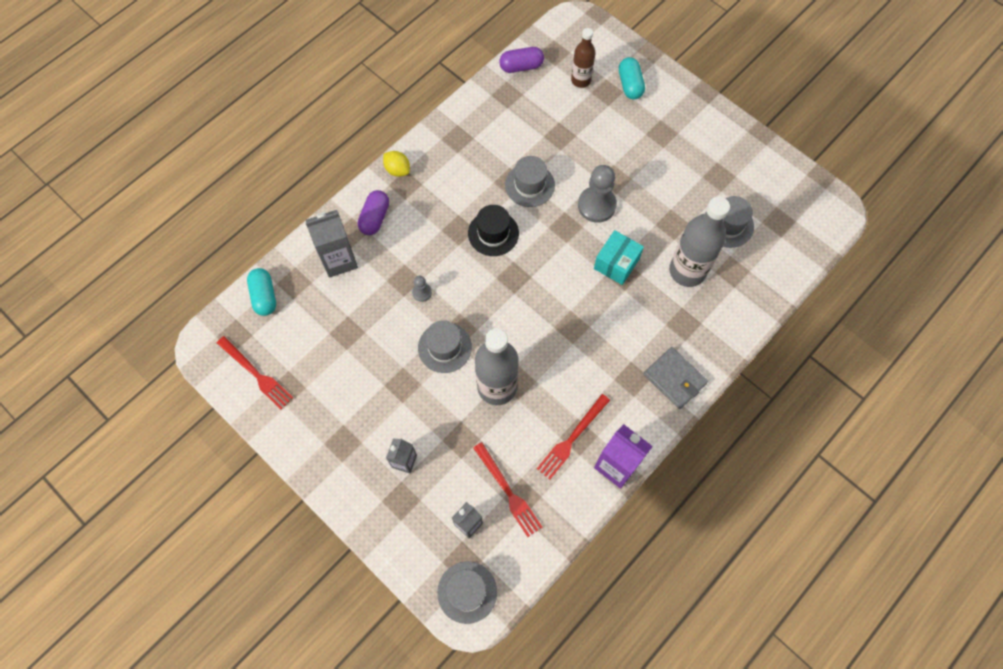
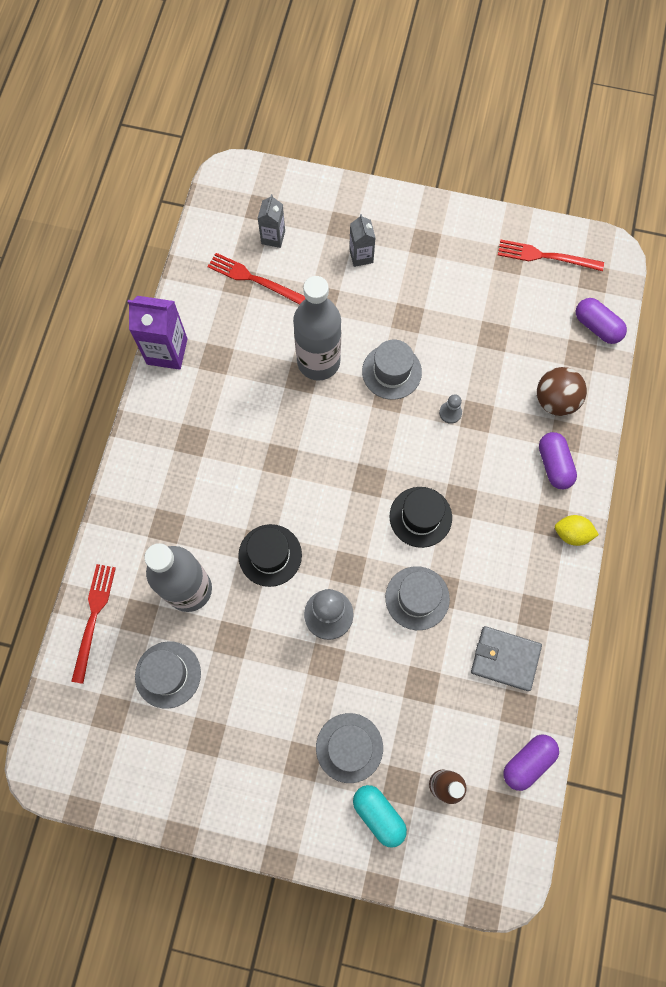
camera: 150 degrees right, 5 degrees up
turquoise capsule [247,268,276,316] -> purple capsule [576,298,627,344]
grey carton [306,210,358,278] -> brown ball [537,367,587,416]
grey hat [437,561,497,624] -> grey hat moved to [316,713,383,783]
red fork [537,394,610,479] -> red fork moved to [71,564,116,684]
turquoise box [594,230,644,285] -> black hat [238,524,302,587]
grey wallet [644,347,708,409] -> grey wallet moved to [471,626,542,691]

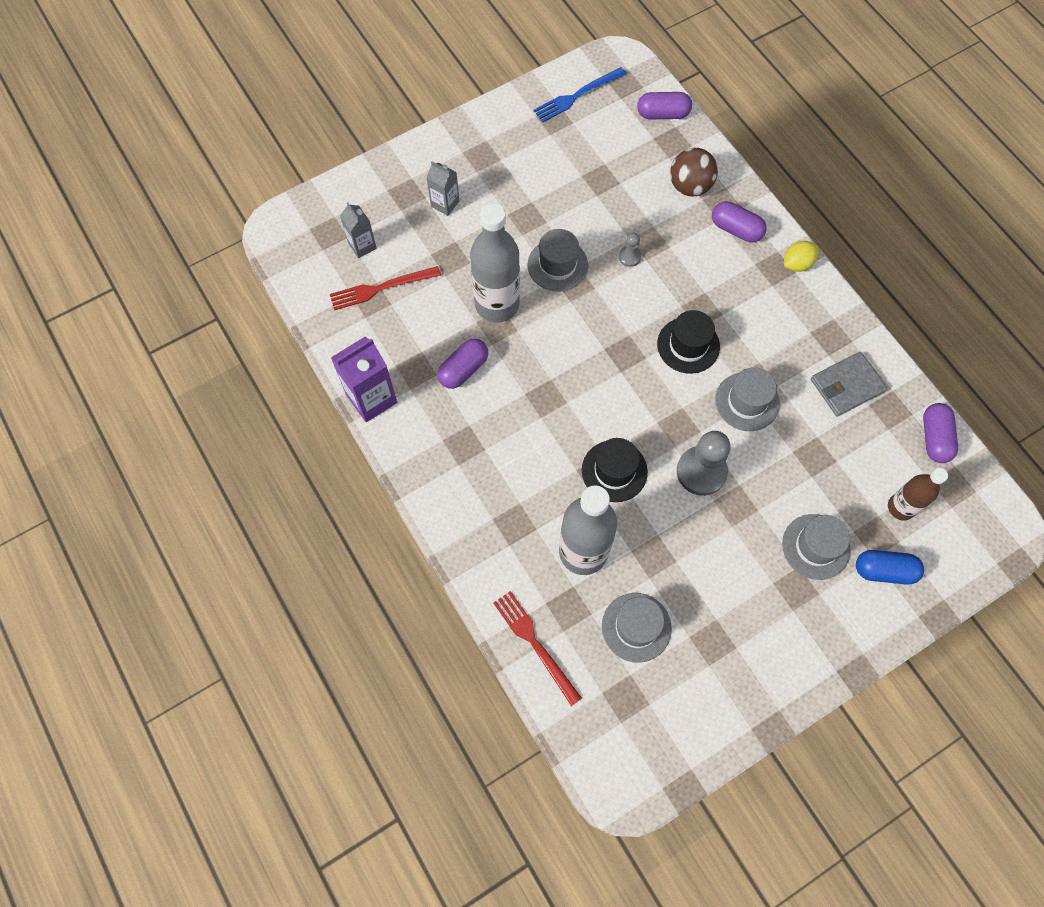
camera: 45 degrees left, 5 degrees down
turquoise capsule [353,785,407,848] -> blue capsule [856,550,924,585]
red fork [498,240,604,271] -> blue fork [533,67,626,122]
none -> purple capsule [437,338,488,389]

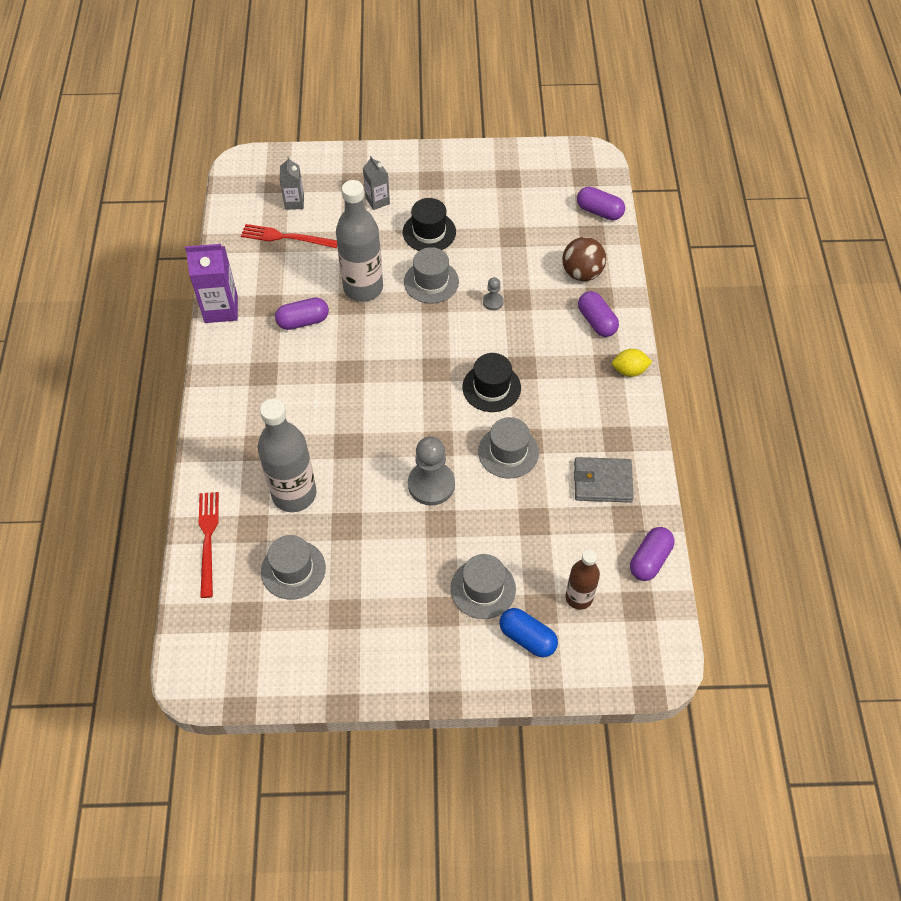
camera: 30 degrees right, 10 degrees down
blue fork [533,67,626,122] -> none
black hat [582,438,648,502] -> black hat moved to [403,198,456,251]

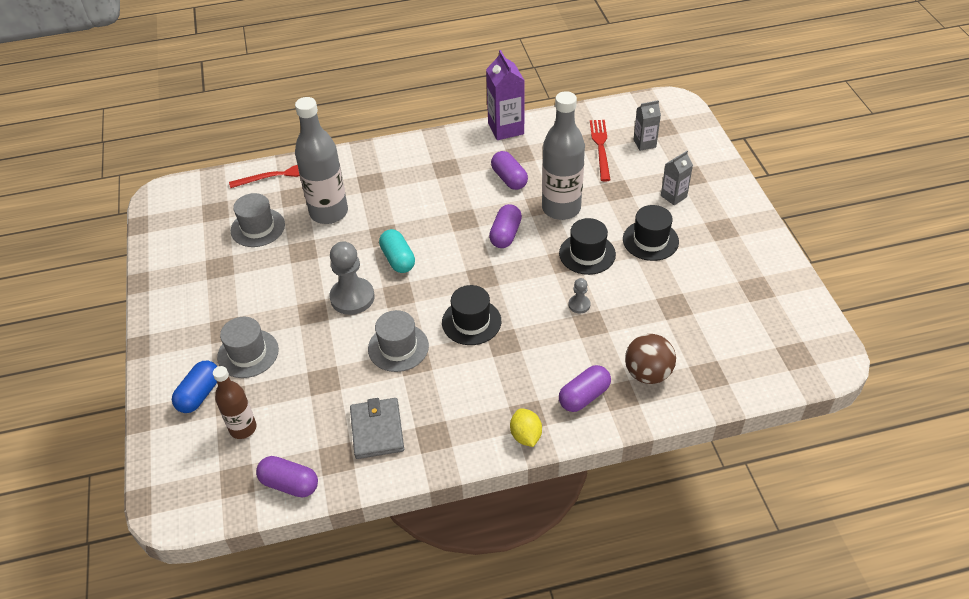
camera: 80 degrees right, 10 degrees down
grey hat [404,247,459,304] -> black hat [559,218,616,275]
purple capsule [577,187,625,220] -> purple capsule moved to [489,204,522,248]
none -> turquoise capsule [379,229,415,273]

